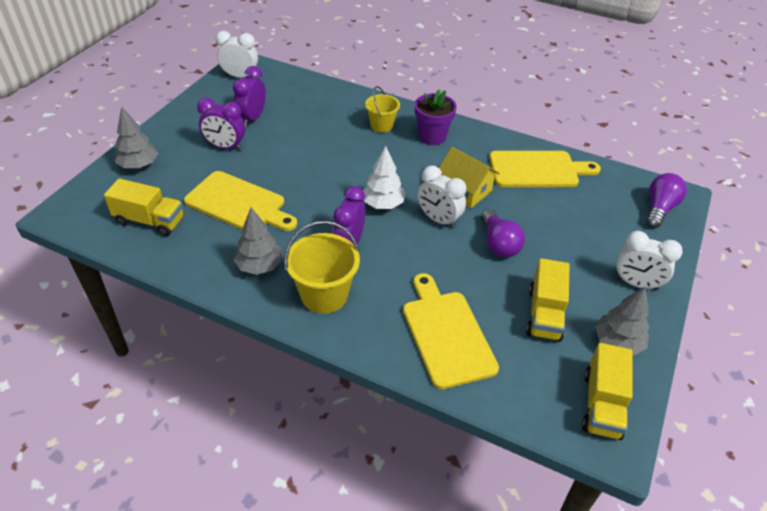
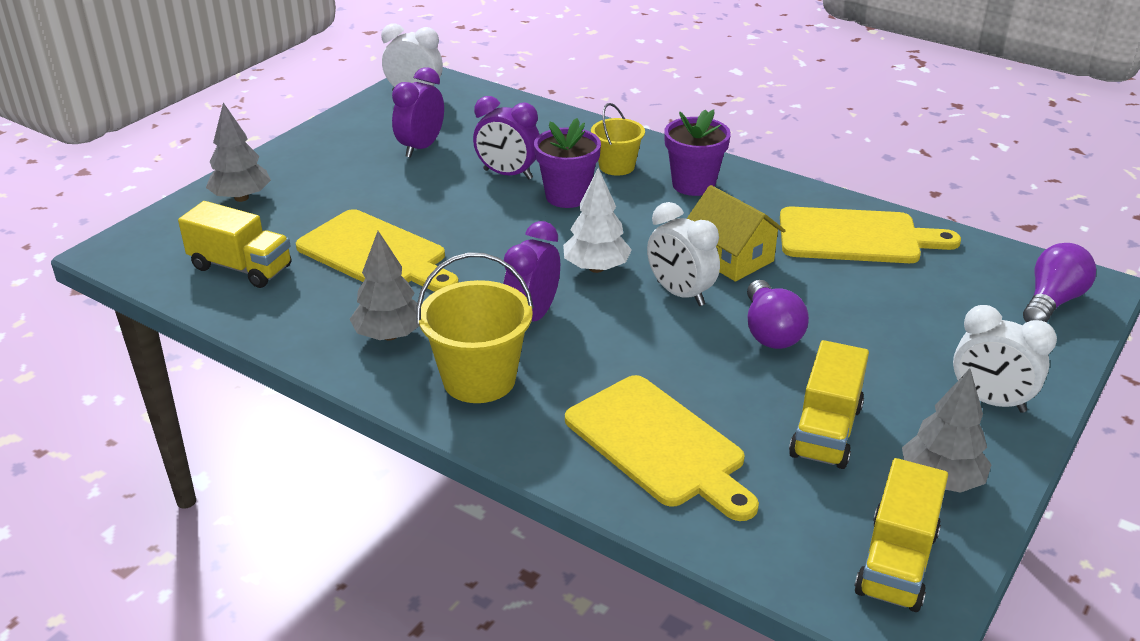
camera: 10 degrees right, 10 degrees down
purple clock [197,98,245,150] -> purple clock moved to [473,96,539,180]
yellow cutting board [403,273,499,389] -> yellow cutting board turned 150 degrees clockwise [565,375,759,521]
none -> purple flower pot [534,118,601,208]

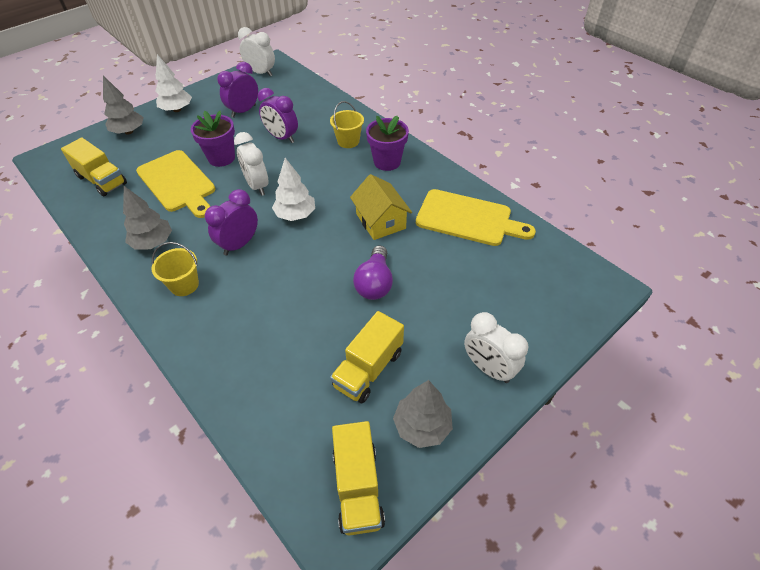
camera: 15 degrees right, 15 degrees up
yellow bucket [416,252,534,403] -> yellow bucket [152,242,199,296], size x0.63
purple flower pot [534,118,601,208] -> purple flower pot moved to [191,111,235,167]
yellow cutting board [565,375,759,521] -> none
white clock [647,202,720,306] -> white clock moved to [234,132,268,196]
yellow truck [854,458,948,612] -> yellow truck turned 45 degrees counterclockwise [332,421,385,536]
purple light bulb [1023,243,1096,323] -> none
none -> white tree [155,54,192,112]

